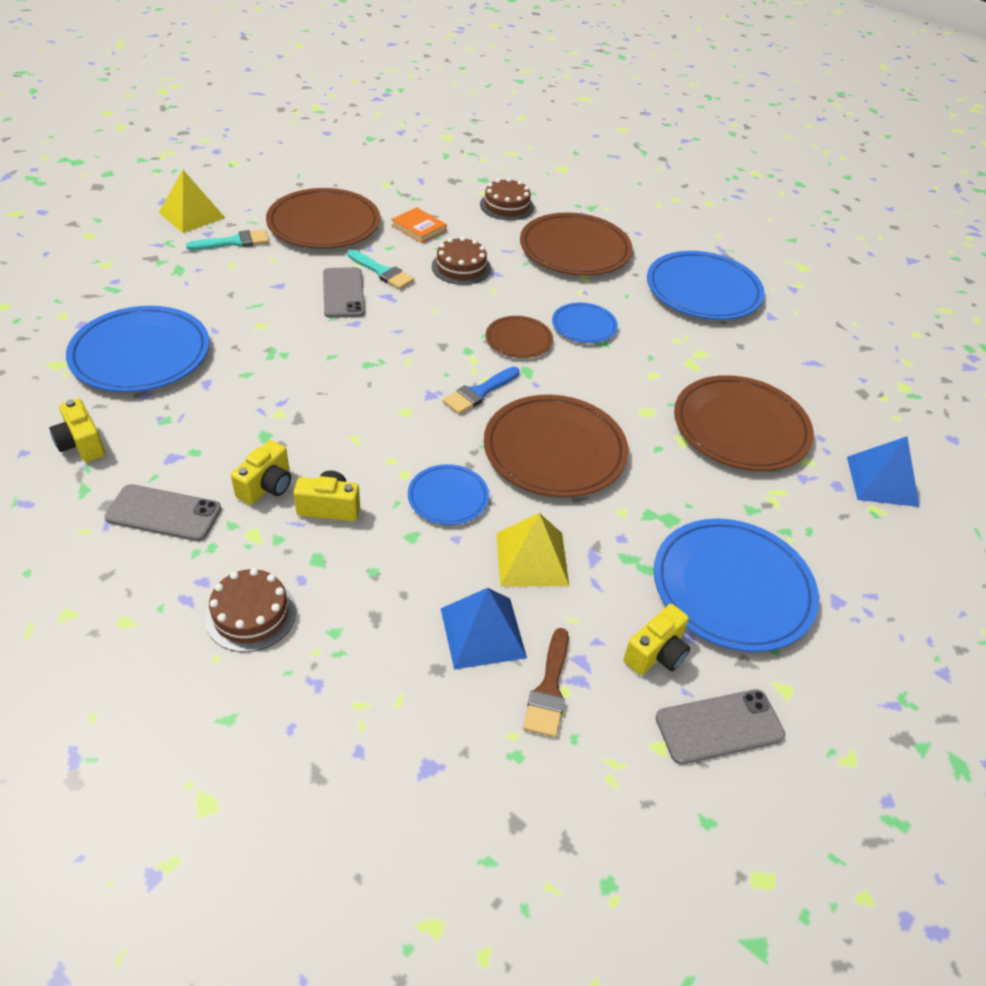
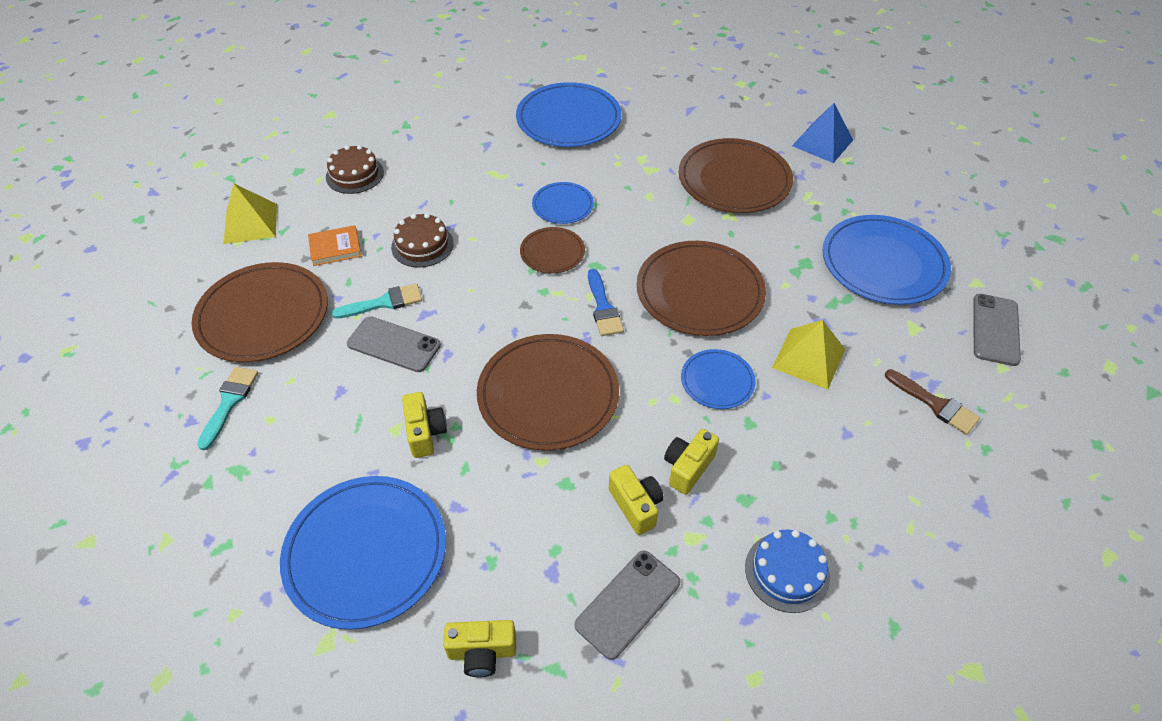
camera: 55 degrees left, 5 degrees up
yellow pyramid [159,170,225,233] -> yellow pyramid moved to [224,183,277,244]
brown cake [205,568,296,652] -> blue cake [745,530,830,613]
blue pyramid [441,588,527,670] -> none
brown plate [520,212,632,276] -> brown plate moved to [477,334,619,451]
yellow camera [623,604,690,675] -> yellow camera moved to [402,392,447,458]

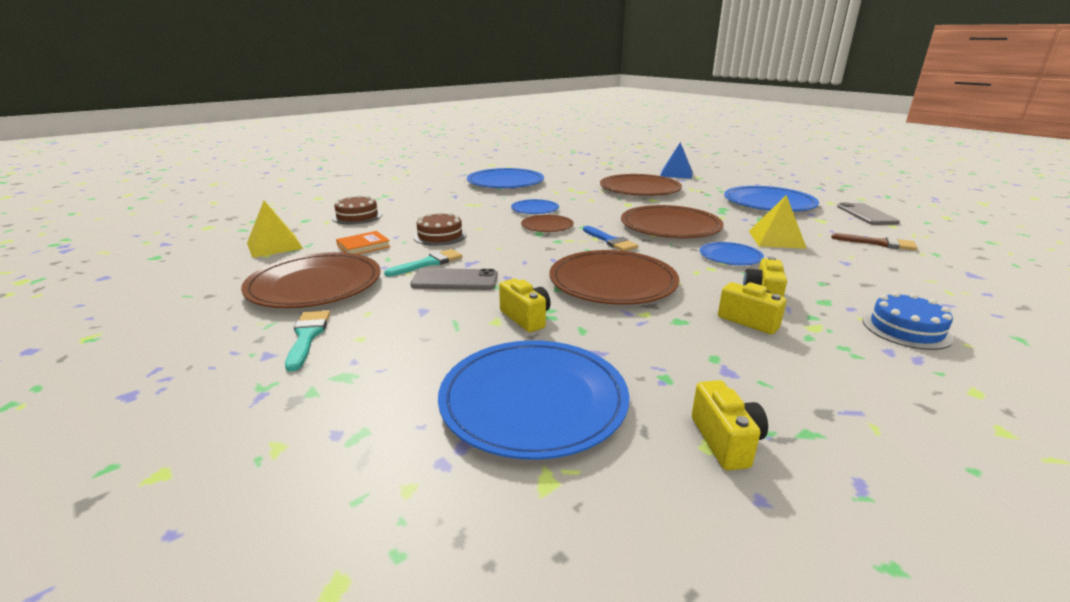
camera: 20 degrees left, 25 degrees down
yellow camera [443,620,516,677] -> yellow camera turned 75 degrees counterclockwise [692,380,768,470]
grey phone [574,550,680,660] -> none

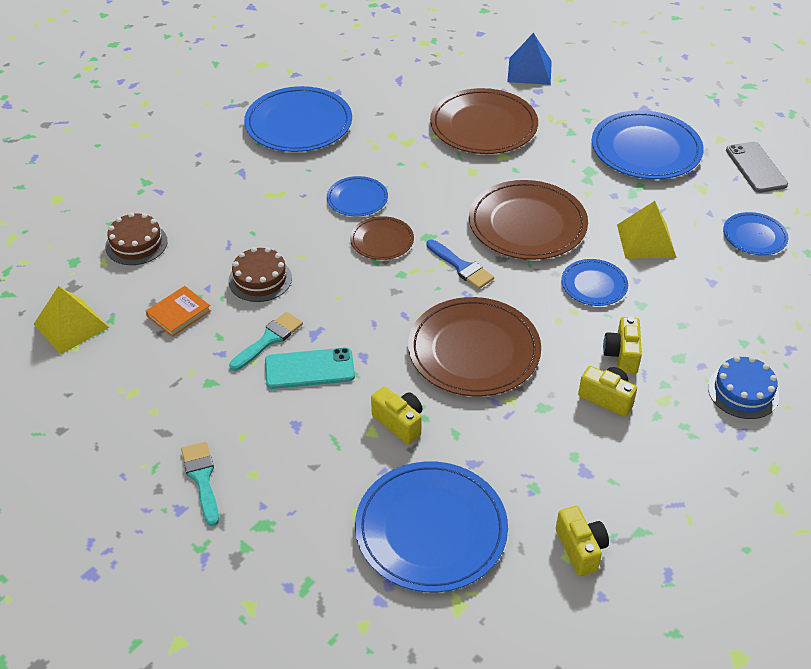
camera: 10 degrees left, 20 degrees up
brown plate [241,252,380,308] -> none
grey phone [410,268,498,290] -> turquoise phone [265,348,355,389]
brown brush [831,233,917,251] -> blue plate [723,212,788,255]

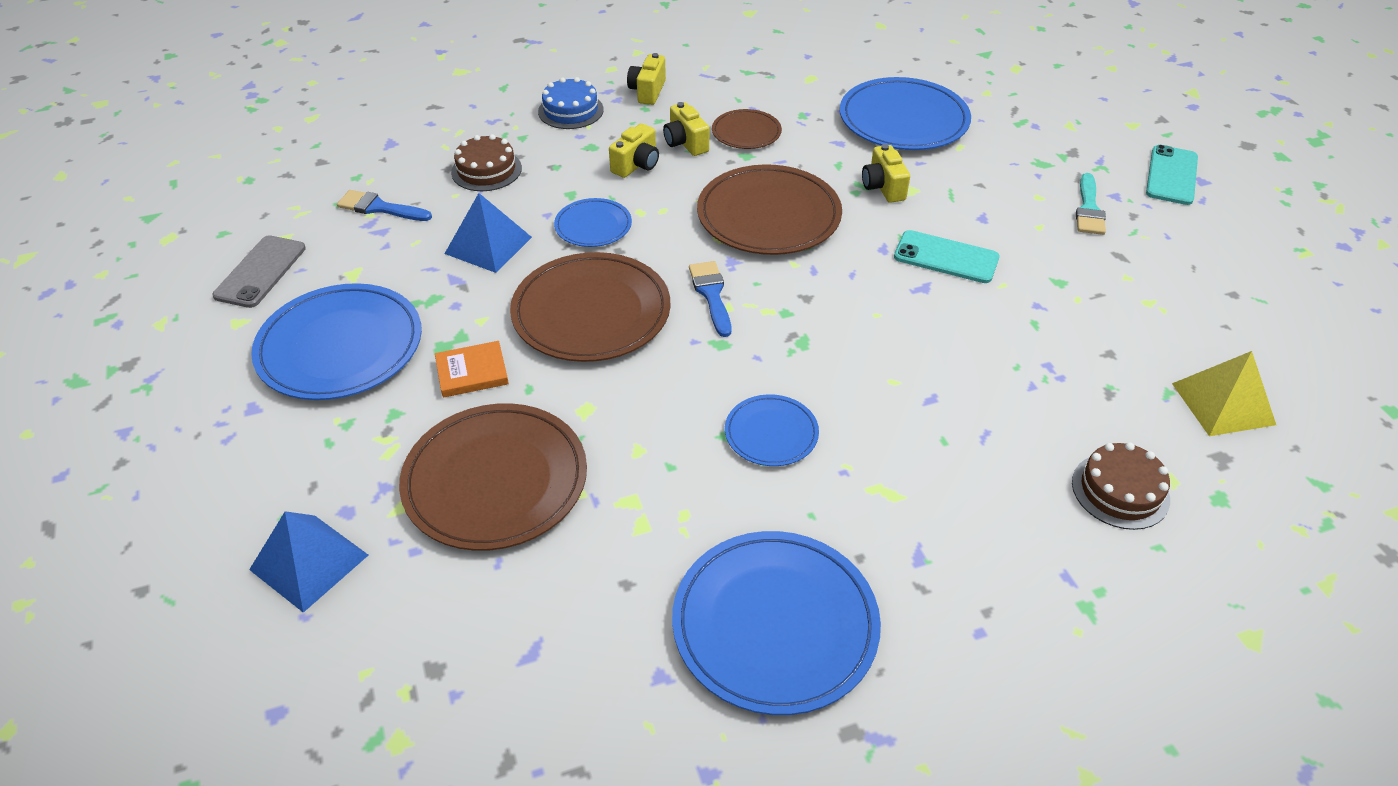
camera: 150 degrees left, 0 degrees up
orange book [146,286,211,337] -> orange book moved to [435,341,509,398]
brown cake [228,247,292,302] -> brown cake moved to [451,134,522,191]
turquoise brush [229,312,303,371] -> none
brown plate [350,216,414,260] -> brown plate moved to [712,109,782,149]
yellow camera [556,506,609,576] -> yellow camera moved to [627,53,666,105]
yellow pyramid [617,201,676,259] -> blue pyramid [444,193,532,273]
blue plate [723,212,788,255] -> blue brush [337,190,432,221]
none -> turquoise phone [1146,145,1198,205]

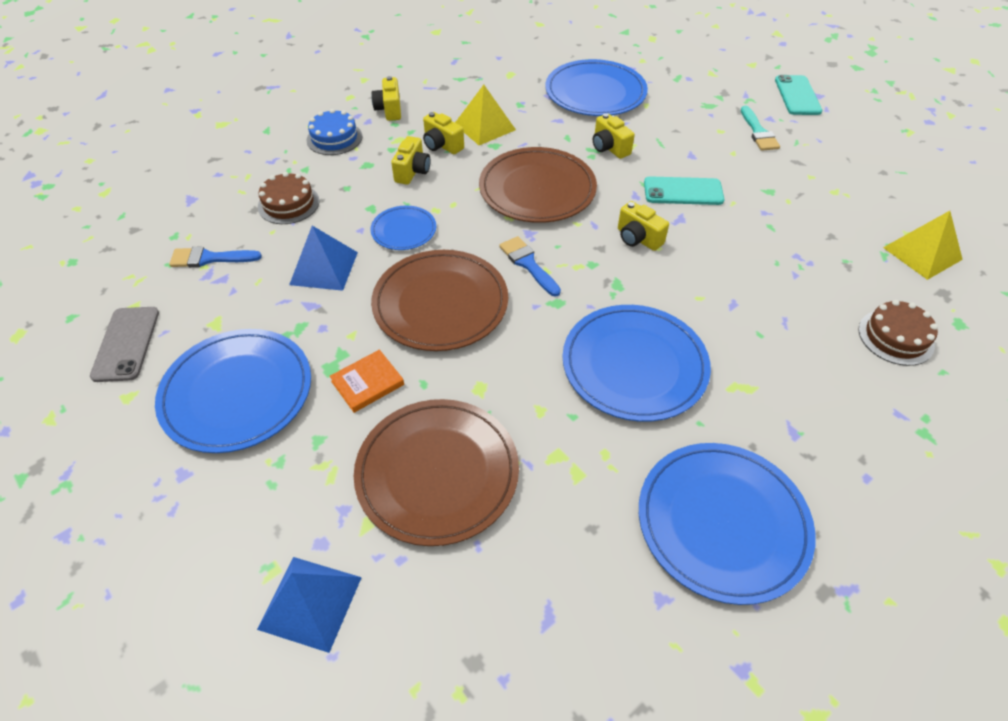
camera: 20 degrees left, 5 degrees up
brown plate [712,109,782,149] -> yellow pyramid [455,85,516,145]
blue plate [725,394,819,466] -> blue plate [563,305,711,422], size x1.89
none -> yellow camera [618,201,669,251]

